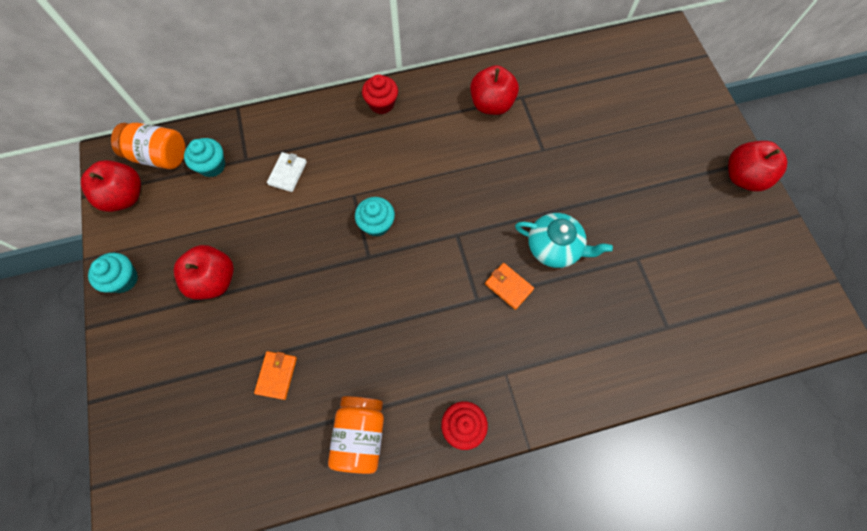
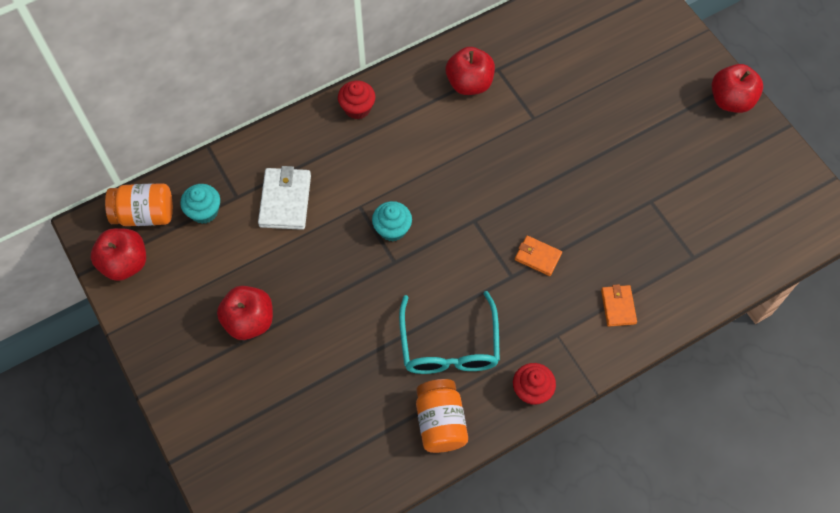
camera: 15 degrees left, 5 degrees down
turquoise cupcake [88,253,138,293] -> none
orange wallet [254,351,297,400] -> orange wallet moved to [601,284,637,327]
white wallet [267,152,307,192] -> white wallet [258,166,311,230], size x1.64
turquoise teapot [515,213,613,268] -> none
none -> turquoise glasses [399,291,500,374]

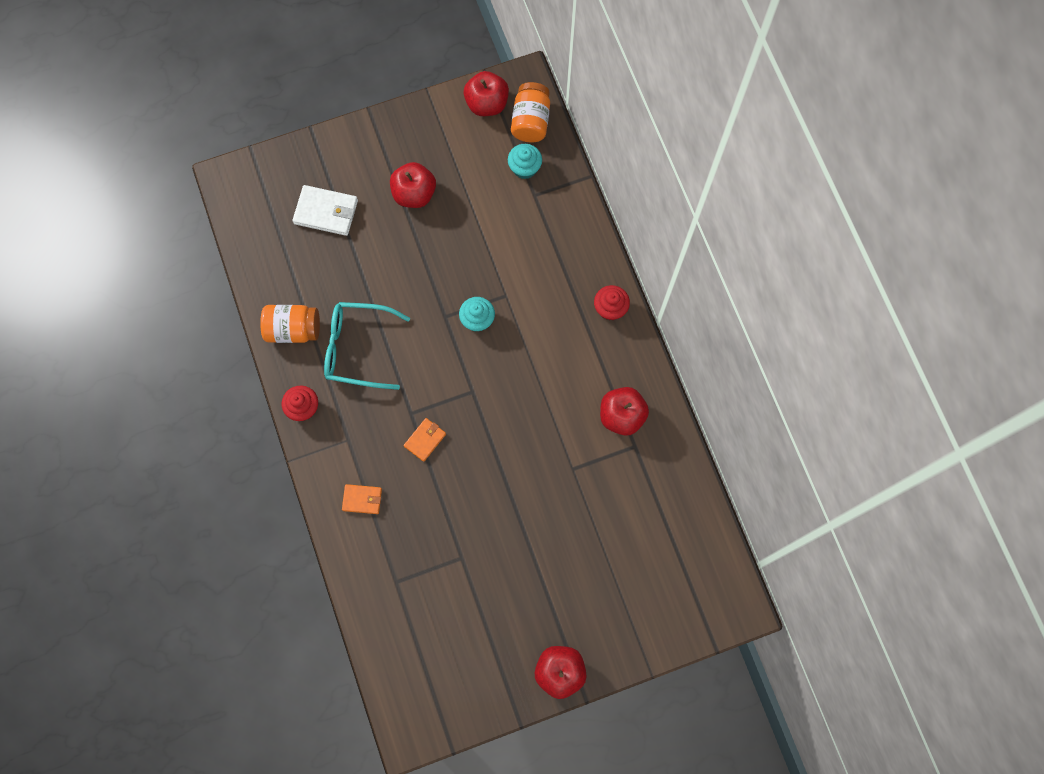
camera: 100 degrees right, 10 degrees up
white wallet [258,166,311,230] -> white wallet moved to [292,185,358,236]

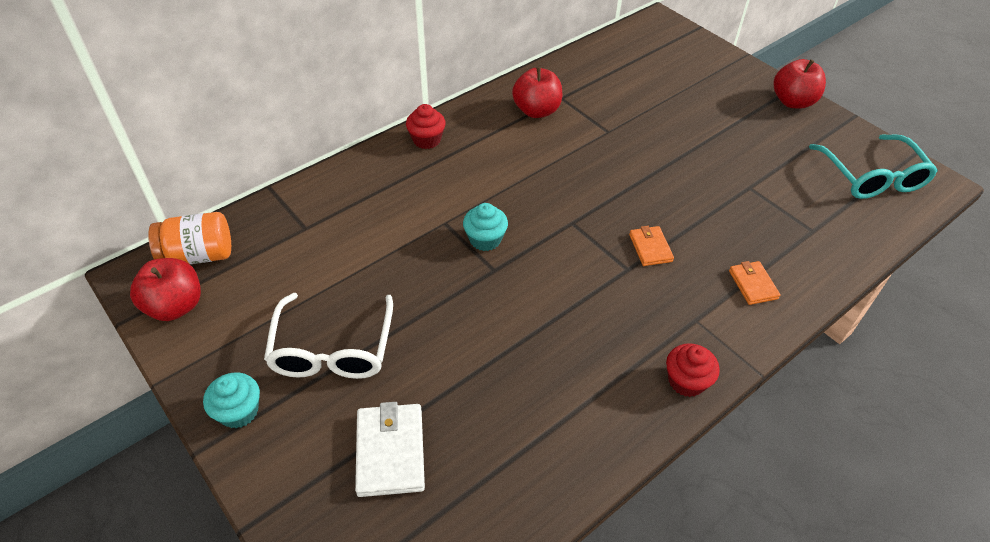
camera: 110 degrees left, 25 degrees down
orange jar [260,305,320,343] -> none
turquoise glasses [324,302,410,390] -> turquoise glasses moved to [809,135,938,199]
red apple [390,162,436,208] -> white glasses [264,293,393,379]
orange wallet [404,418,446,462] -> orange wallet turned 60 degrees clockwise [629,226,674,266]
turquoise cupcake [508,144,542,179] -> turquoise cupcake moved to [203,372,260,428]

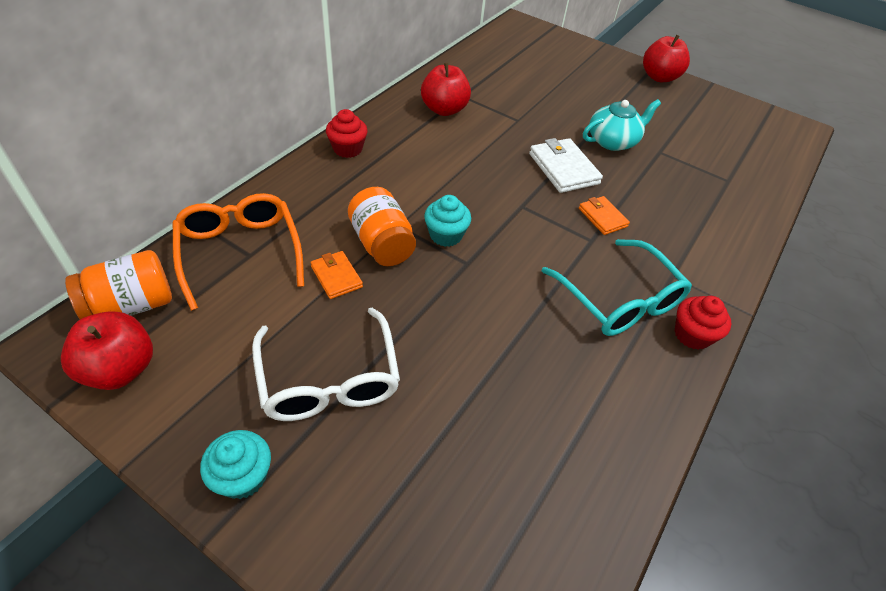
camera: 20 degrees left, 0 degrees up
white wallet [355,402,425,497] -> white wallet moved to [529,138,603,193]
orange wallet [729,261,780,305] -> orange wallet moved to [310,251,363,299]
turquoise glasses [809,135,938,199] -> turquoise glasses moved to [542,239,692,336]
none -> orange glasses [173,193,304,311]
none -> orange jar [348,187,416,266]
none -> turquoise teapot [583,99,661,151]

